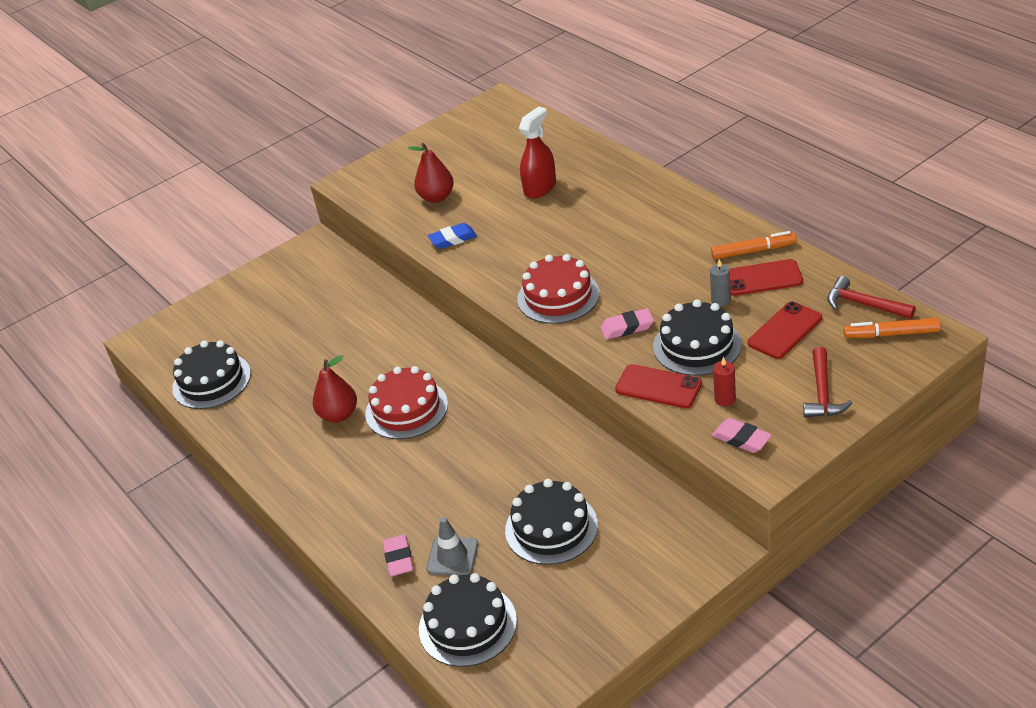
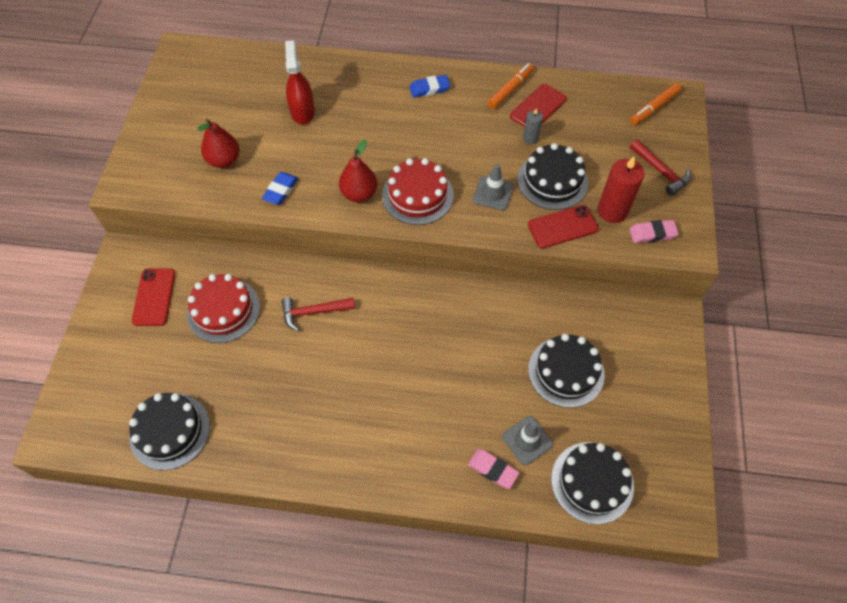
camera: 50 degrees left, 20 degrees up
red pear [313,355,357,423] -> red pear moved to [339,140,377,202]
red cake [365,366,448,439] -> red cake moved to [187,274,260,343]
pink eraser [600,308,654,339] -> grey traffic cone [473,164,514,211]
red candle [713,357,736,407] -> red candle [597,156,645,223], size x1.85
red phone [747,301,822,359] -> red phone moved to [132,269,175,326]
red hammer [828,276,916,319] -> red hammer moved to [282,297,355,331]
none -> blue eraser [409,75,450,98]

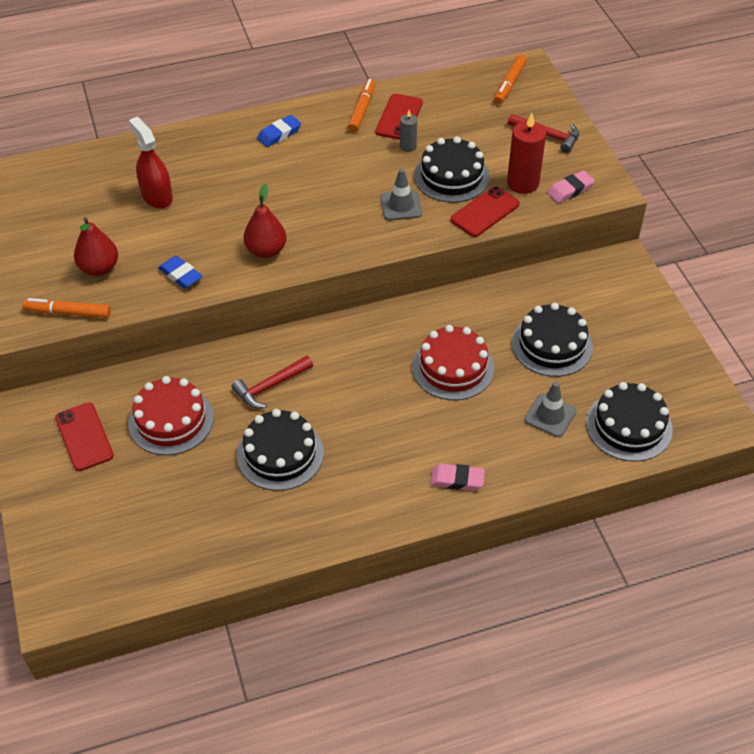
camera: 25 degrees left, 10 degrees down
black cake [129,393,210,470] -> black cake moved to [237,409,324,491]
blue eraser [262,172,298,205] -> blue eraser turned 45 degrees counterclockwise [158,256,203,289]
red cake [382,158,454,225] -> red cake moved to [412,325,494,400]
pink eraser [468,449,519,489] -> pink eraser moved to [430,464,485,491]
none -> orange marker [22,298,111,318]

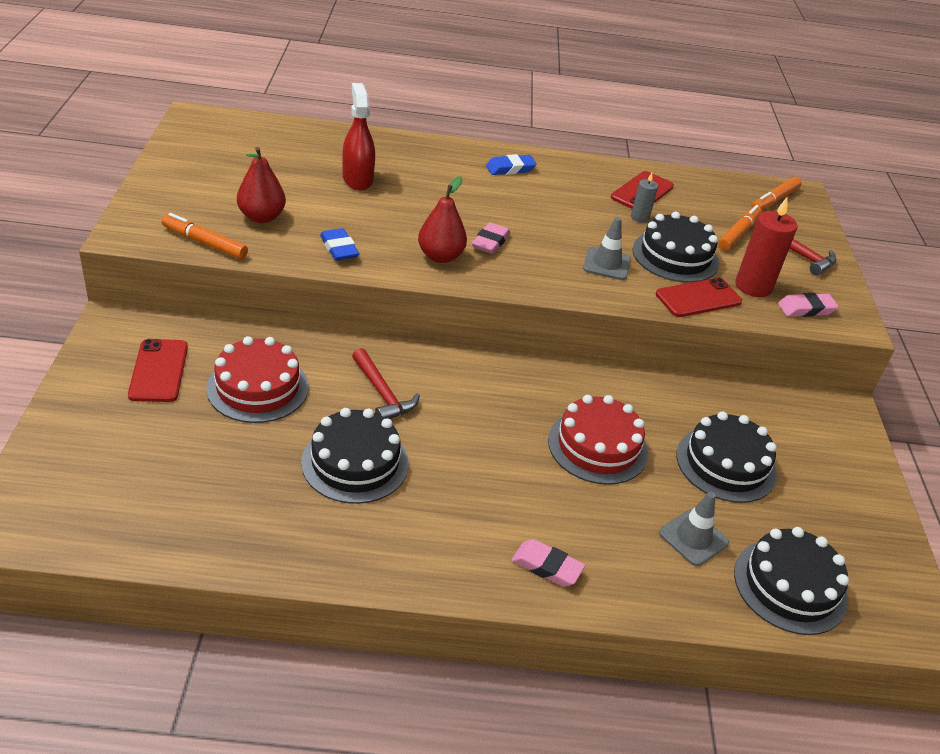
camera: 15 degrees right, 10 degrees down
red hammer [232,356,313,408] -> red hammer turned 105 degrees counterclockwise [352,348,420,419]
orange marker [348,79,375,132] -> orange marker moved to [718,205,762,251]
none -> pink eraser [472,222,510,254]

